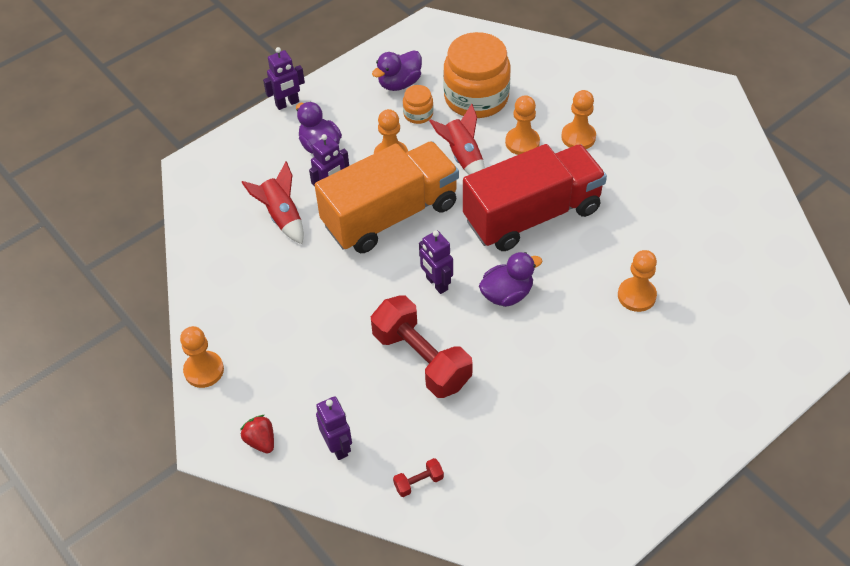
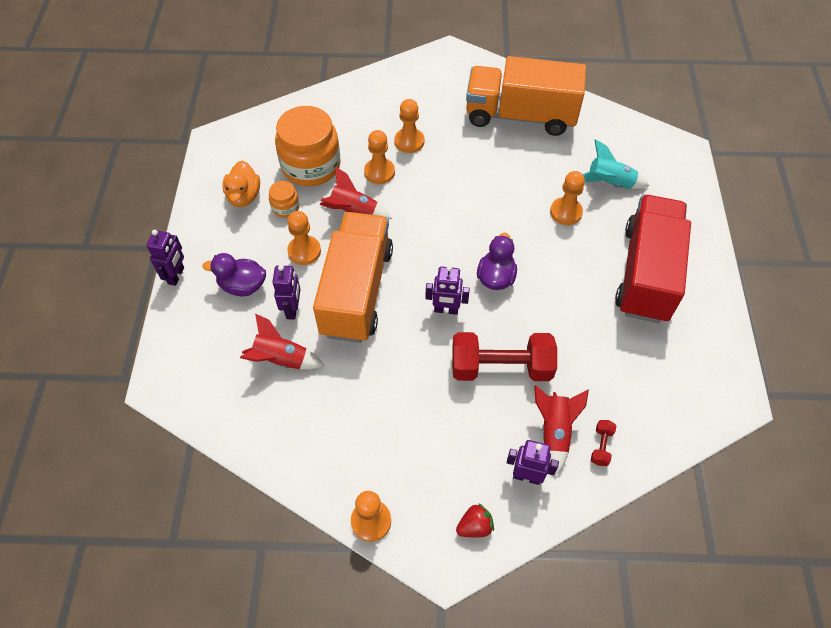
camera: 50 degrees left, 5 degrees up
red strawberry [240,415,274,453] -> red strawberry turned 150 degrees clockwise [456,503,494,537]
purple duck [372,50,422,91] -> orange duck [222,161,260,207]
red truck [463,144,607,251] -> red truck moved to [615,195,691,323]
none -> orange truck [466,56,586,136]
none -> red rocket [534,385,589,476]
none -> turquoise rocket [583,139,649,189]

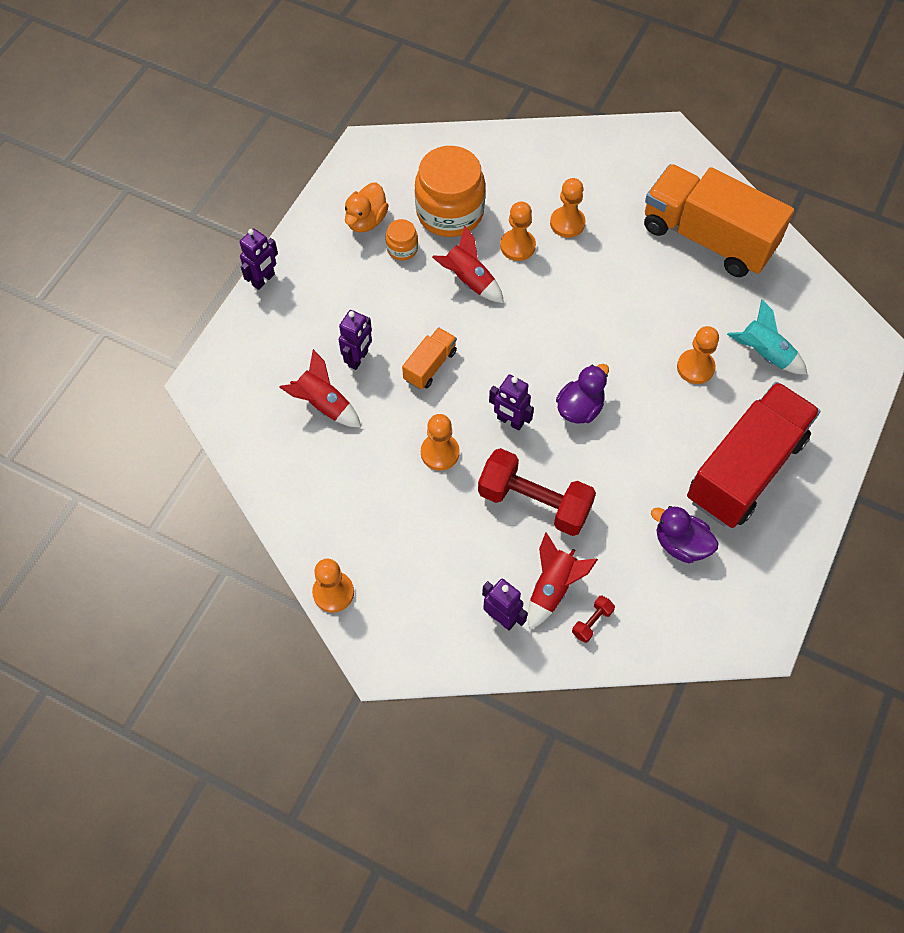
camera: 25 degrees right, 5 degrees up
purple duck [202,253,266,296] -> purple duck moved to [651,506,718,563]
orange pawn [287,211,321,265] -> orange pawn moved to [421,414,459,471]
orange truck [313,212,393,343] -> orange truck [402,327,457,390], size x0.45
red strawberry [456,503,494,537] -> none

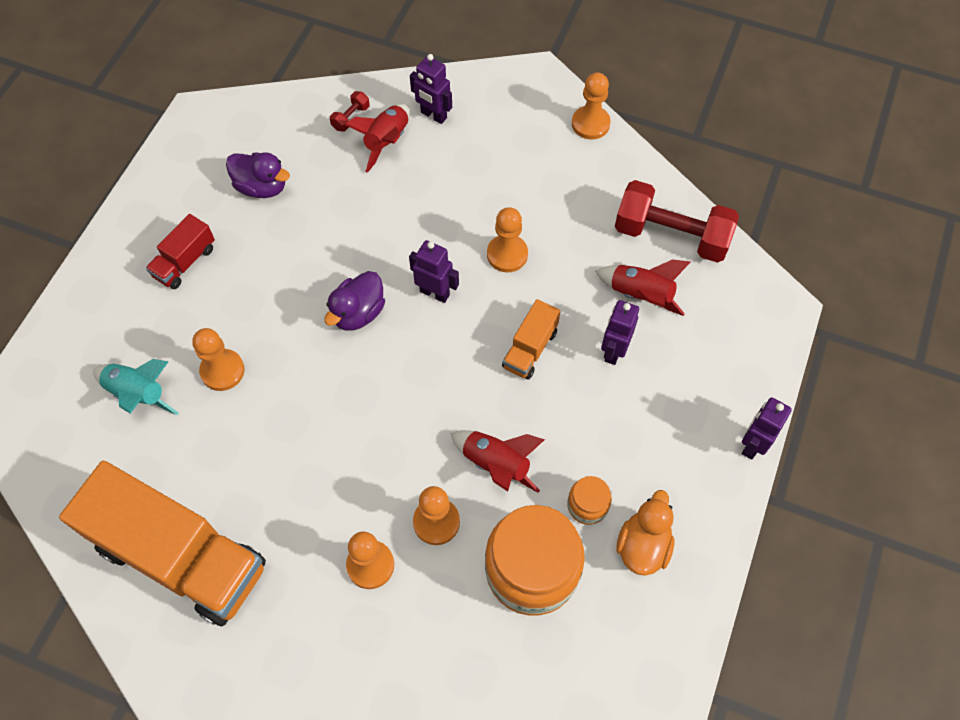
camera: 175 degrees right, 0 degrees up
red dumbbell [478,448,596,536] -> red dumbbell moved to [615,180,739,263]
red truck [687,382,820,528] -> red truck [146,214,215,289], size x0.45

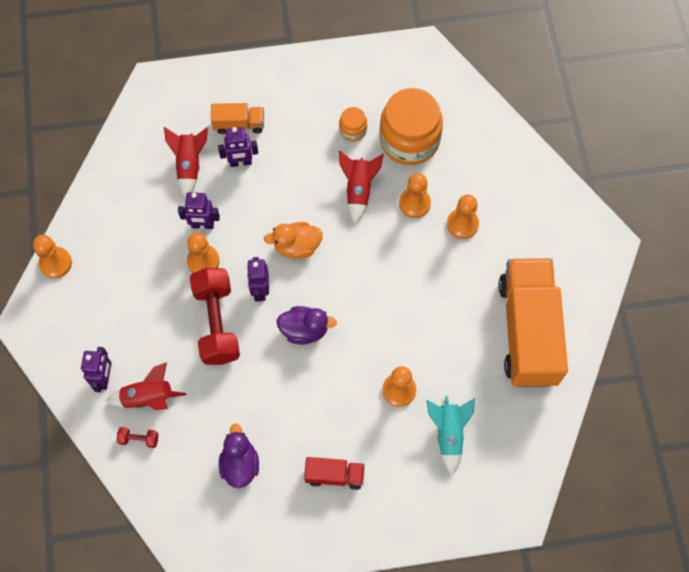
camera: 120 degrees left, 5 degrees up
orange truck [502,299,560,380] -> orange truck moved to [211,103,264,134]
red dumbbell [615,180,739,263] -> red dumbbell moved to [190,268,240,365]
orange duck [616,490,674,576] -> orange duck moved to [264,222,323,259]
purple robot [742,397,792,460] -> purple robot moved to [178,192,220,229]

